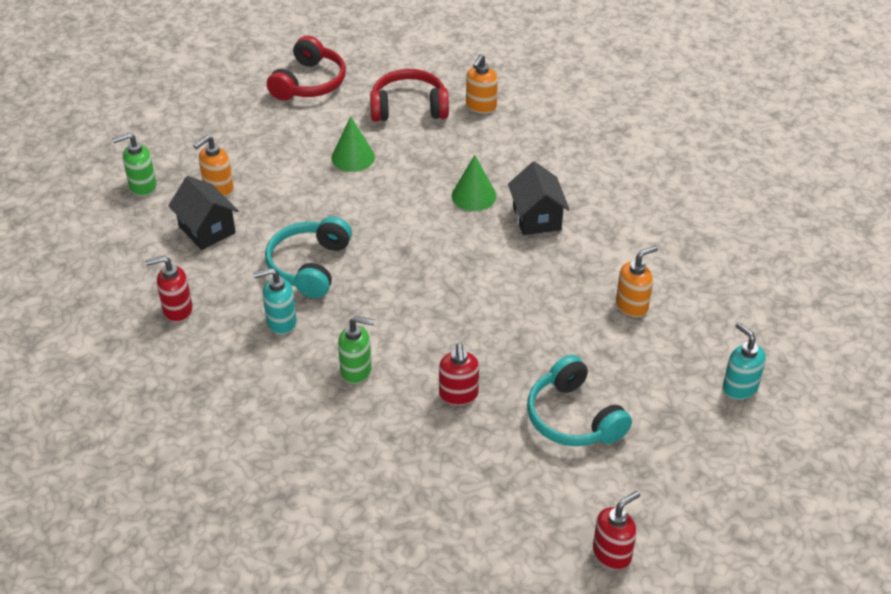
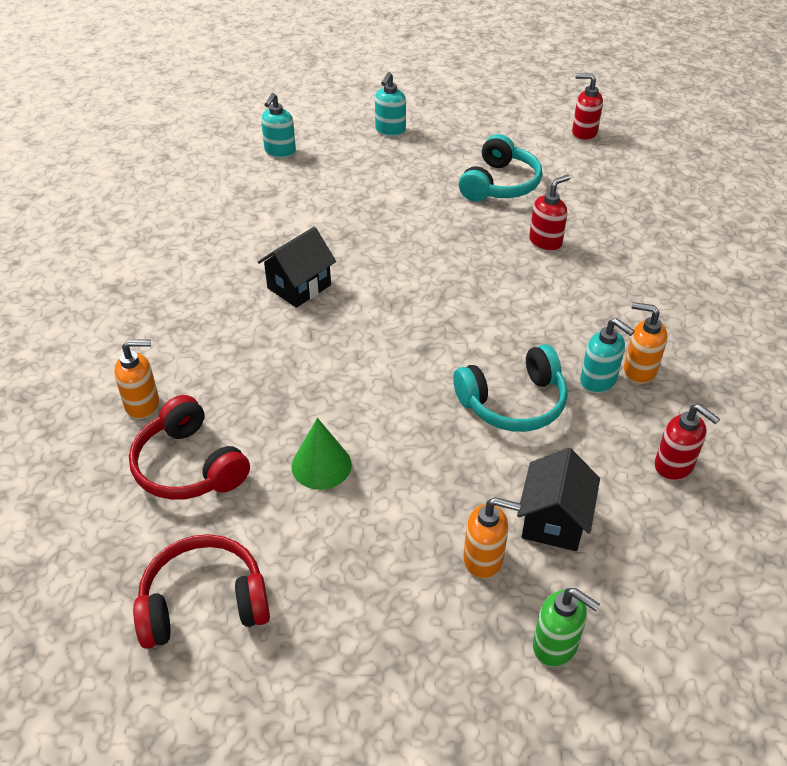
camera: 125 degrees left, 0 degrees up
green soap dispenser [338,316,375,384] -> none
green cone [452,155,496,211] -> none
orange soap dispenser [616,246,658,317] -> orange soap dispenser moved to [624,302,667,384]
none -> turquoise soap dispenser [261,93,296,158]

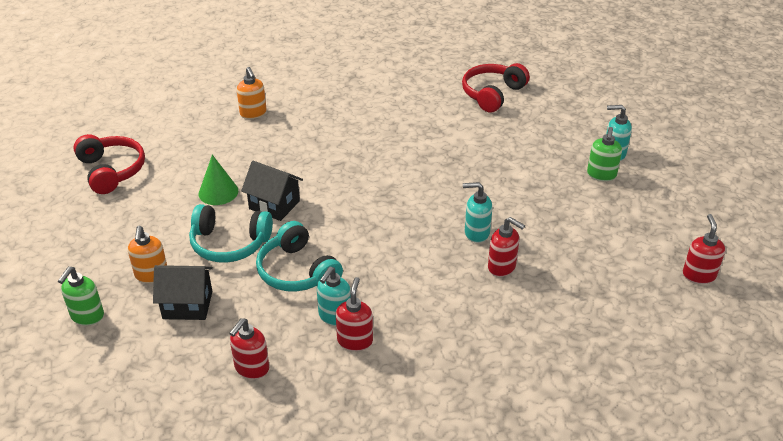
camera: 75 degrees right, 5 degrees down
red headphones [129,395,250,500] -> red headphones moved to [462,63,530,112]
black house [258,227,336,308] -> black house moved to [241,161,303,221]
turquoise soap dispenser [261,93,296,158] -> turquoise soap dispenser moved to [463,182,493,243]
turquoise headphones [459,134,542,202] -> turquoise headphones moved to [189,204,273,263]
orange soap dispenser [624,302,667,384] -> red soap dispenser [336,277,373,351]
none -> green soap dispenser [587,127,622,181]

